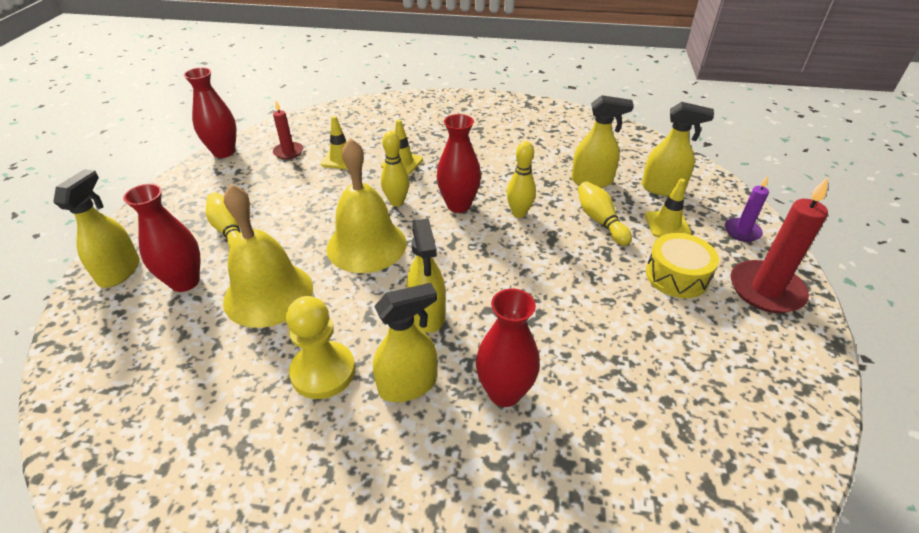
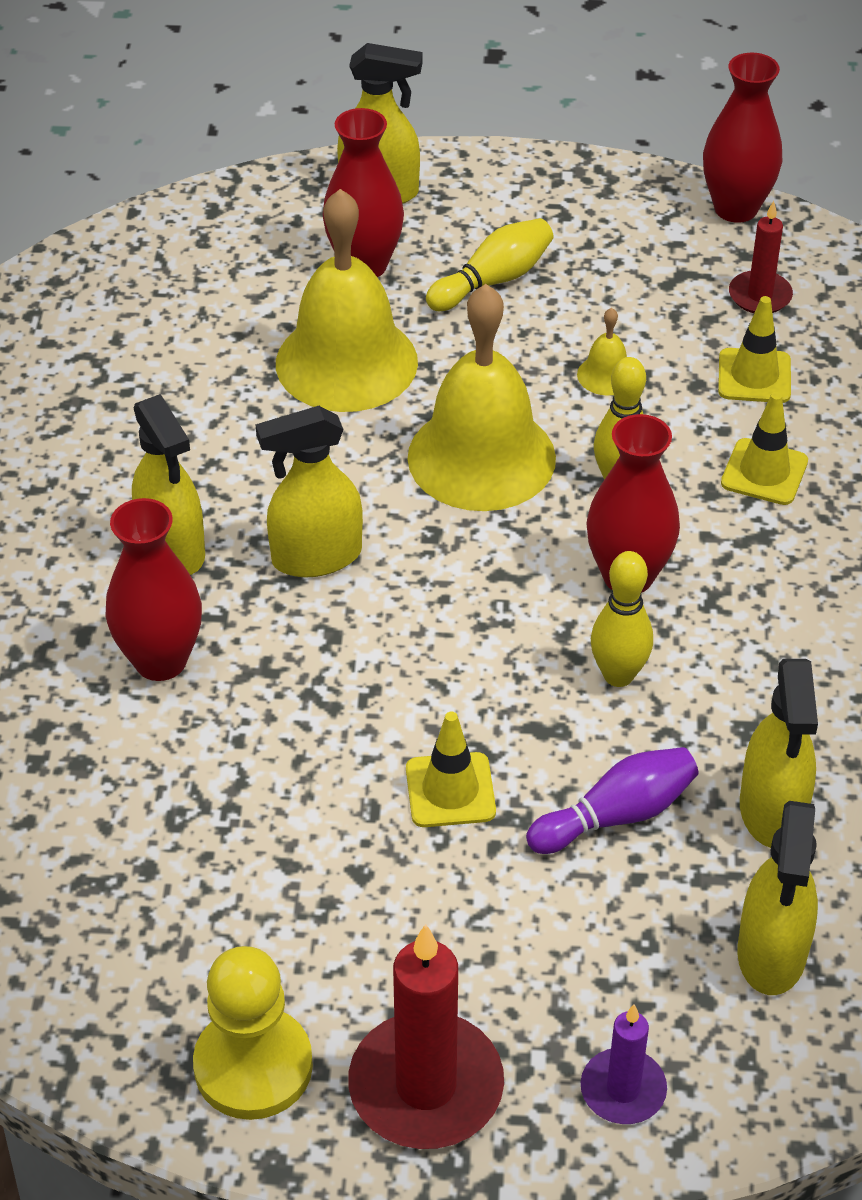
camera: 85 degrees right, 5 degrees up
yellow pawn [286,296,355,399] -> yellow pawn moved to [193,946,313,1120]
yellow bowling pin [578,181,632,246] -> purple bowling pin [526,747,699,854]
yellow traffic cone [645,178,691,237] -> yellow traffic cone moved to [406,712,496,827]
yellow drum [646,233,719,298] -> none
none -> yellow bell [577,308,627,396]

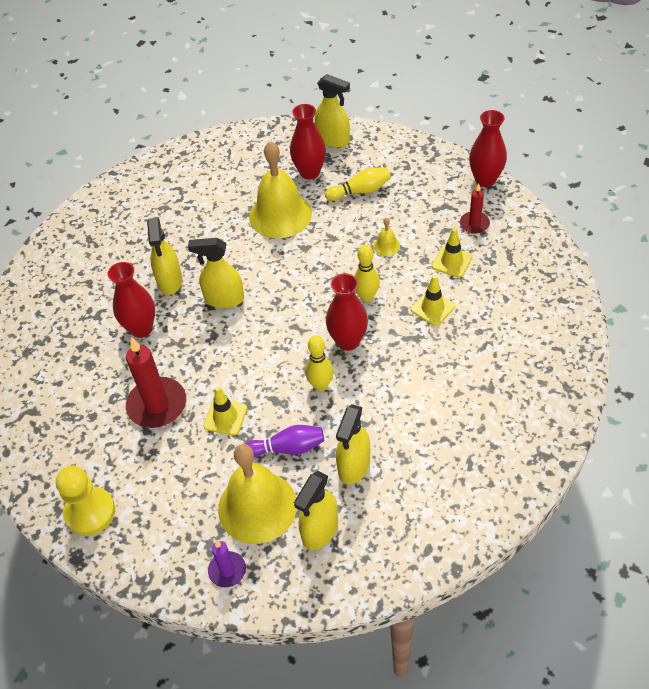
camera: 25 degrees right, 5 degrees up
red candle [348,924,504,1149] -> red candle moved to [126,337,186,428]
yellow bell [408,284,556,511] -> yellow bell moved to [218,444,297,544]

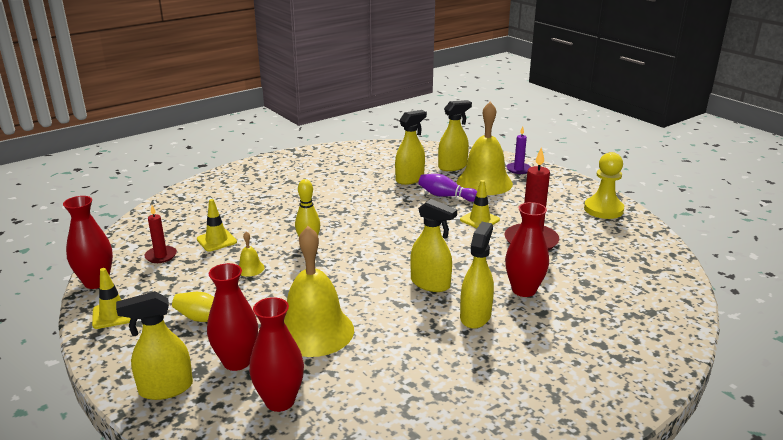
camera: 155 degrees left, 25 degrees down
yellow bowling pin [305,335,333,391] -> none
yellow spray bottle [315,74,350,148] -> yellow spray bottle turned 75 degrees counterclockwise [116,291,193,400]
red vase [326,273,368,351] -> red vase moved to [249,297,304,412]
yellow traffic cone [411,275,455,326] -> yellow traffic cone moved to [92,268,131,329]

